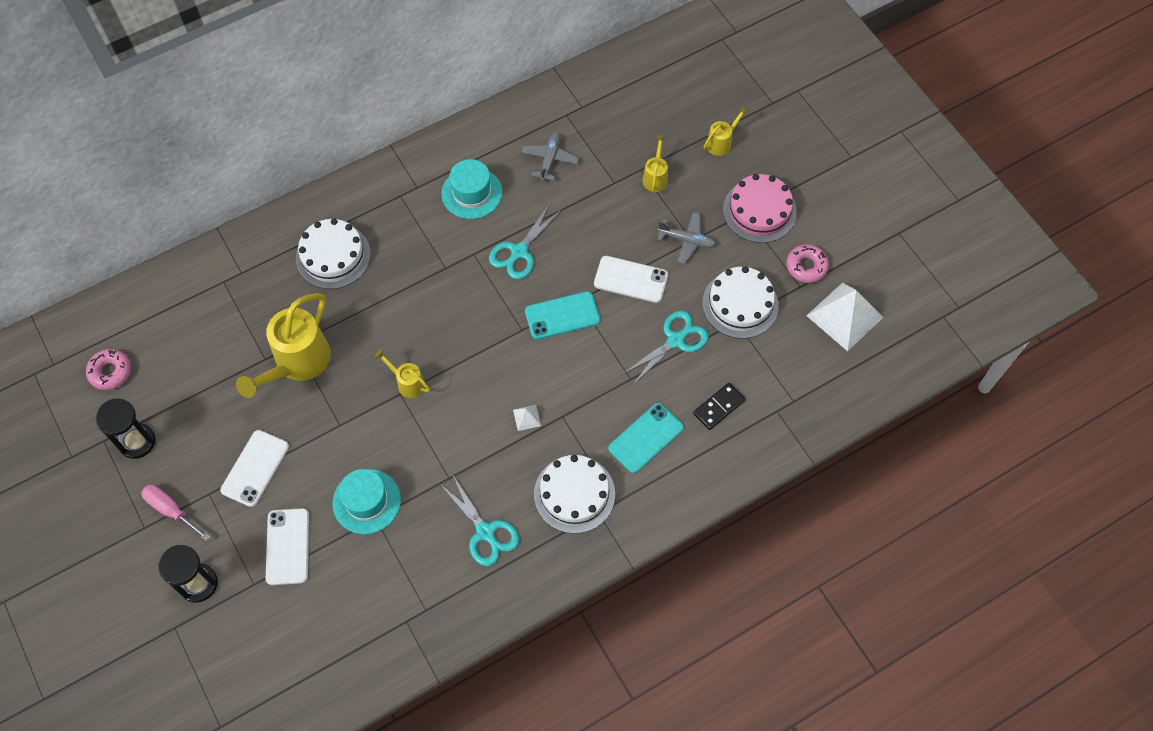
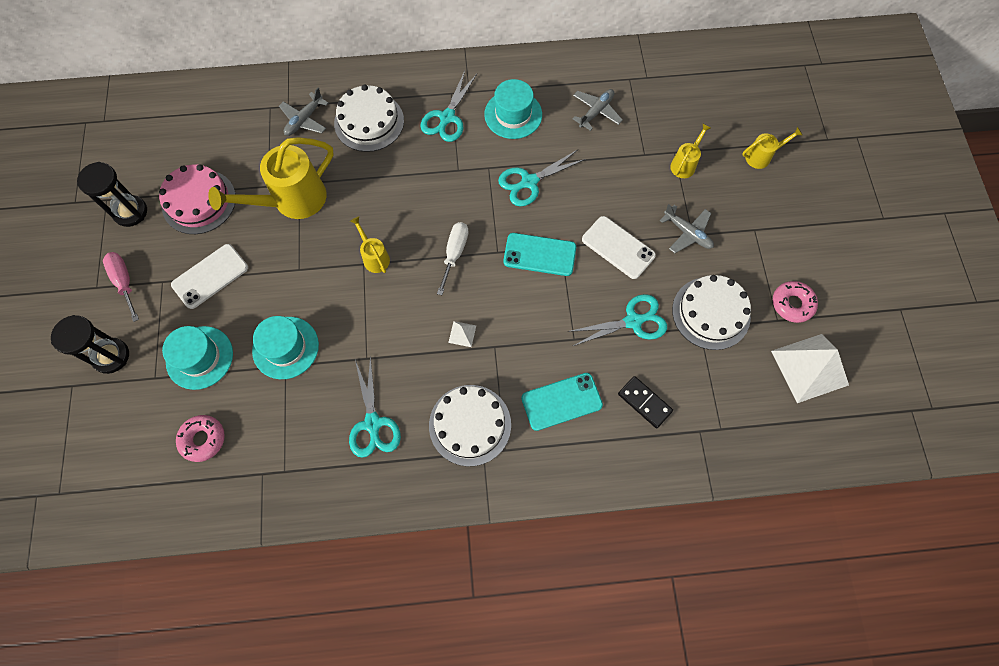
camera: 25 degrees right, 5 degrees up
pink donut [86,349,131,390] -> pink donut moved to [176,415,225,462]
white phone [266,508,309,585] -> turquoise hat [162,326,233,390]
black domino [693,383,745,430] -> black domino turned 60 degrees clockwise [618,376,673,428]
pink cake [723,174,797,243] -> pink cake moved to [159,164,236,234]
none -> grey plane [279,88,328,136]
none -> turquoise scissors [421,71,477,142]
none -> white screwdriver [437,222,469,295]

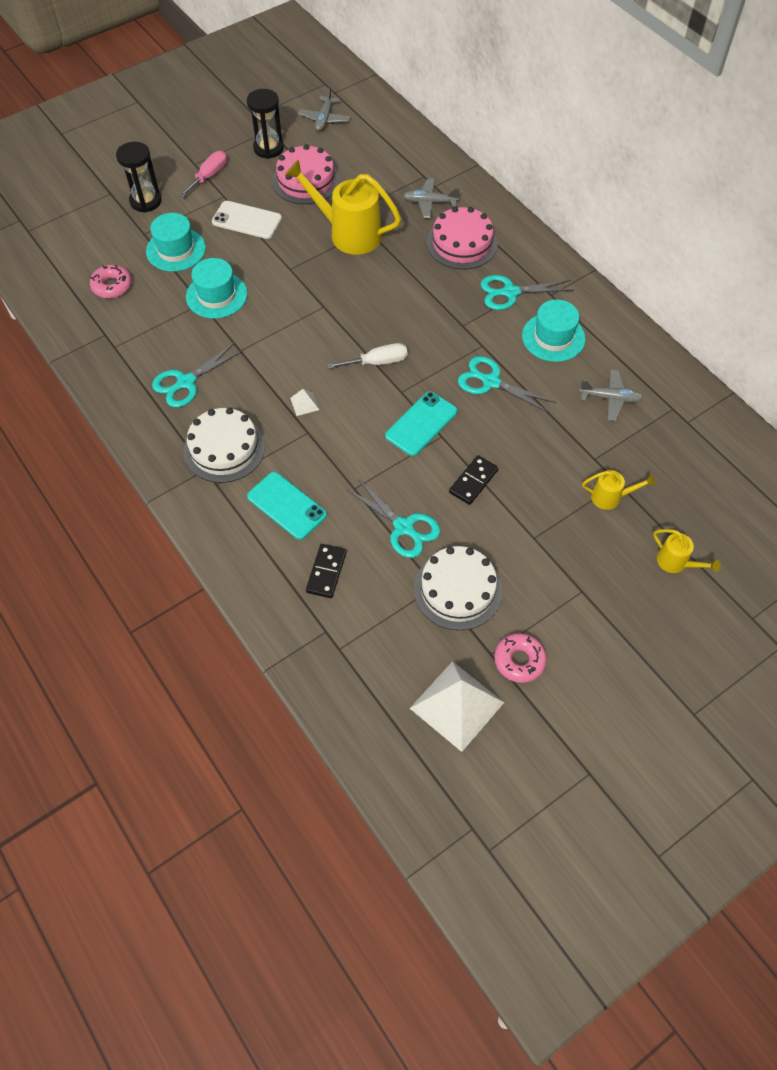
camera: 60 degrees right, 10 degrees down
white cake [334,84,404,152] -> pink cake [427,207,498,269]
yellow watering can [350,216,390,273] -> none
turquoise phone [503,233,576,276] -> turquoise phone turned 60 degrees clockwise [385,391,458,456]
white phone [582,216,656,279] -> black domino [449,455,498,505]
grey plane [660,204,714,253] -> grey plane moved to [298,86,350,131]

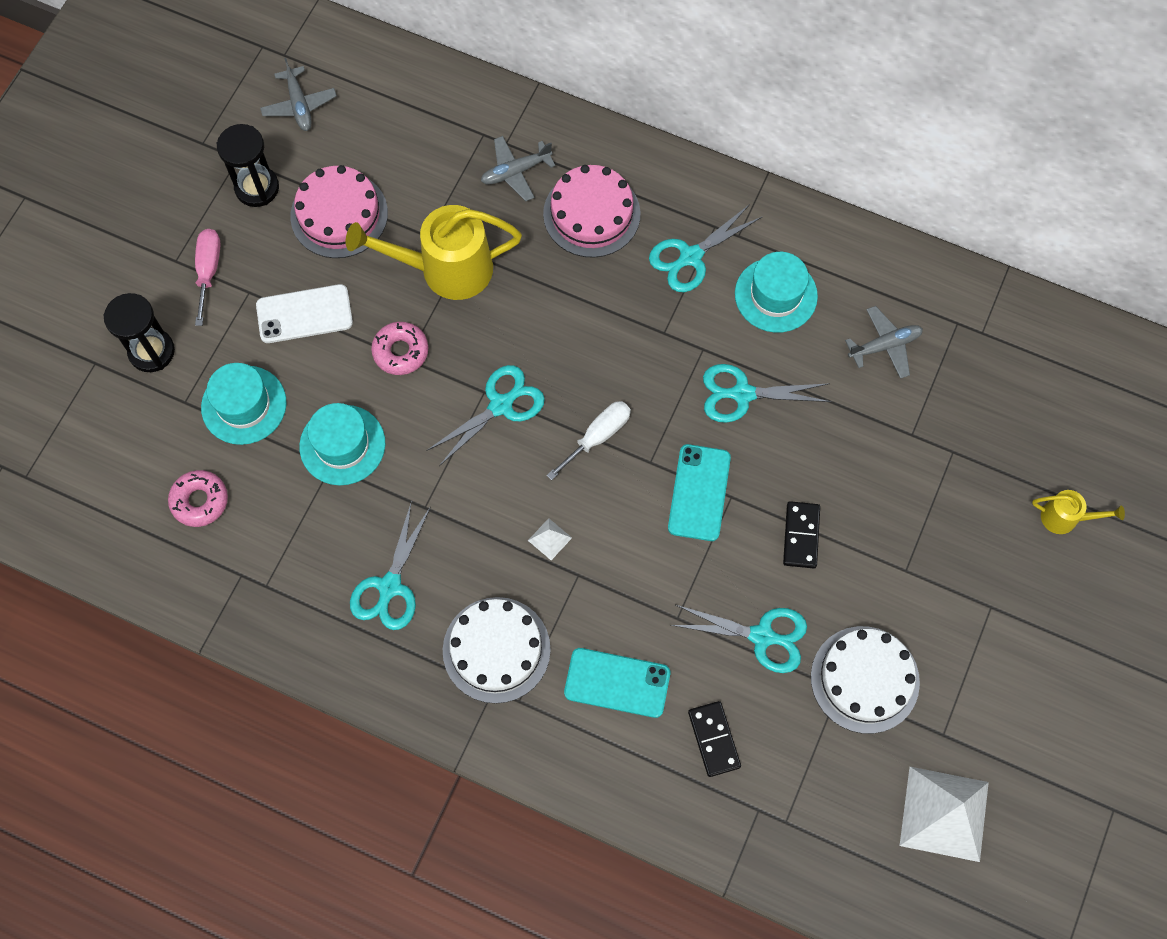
camera: 30 degrees left, 10 degrees up
pink donut [494,633,547,683] -> pink donut moved to [371,322,428,375]
yellow watering can [582,470,655,510] -> none
none -> turquoise scissors [426,365,545,466]

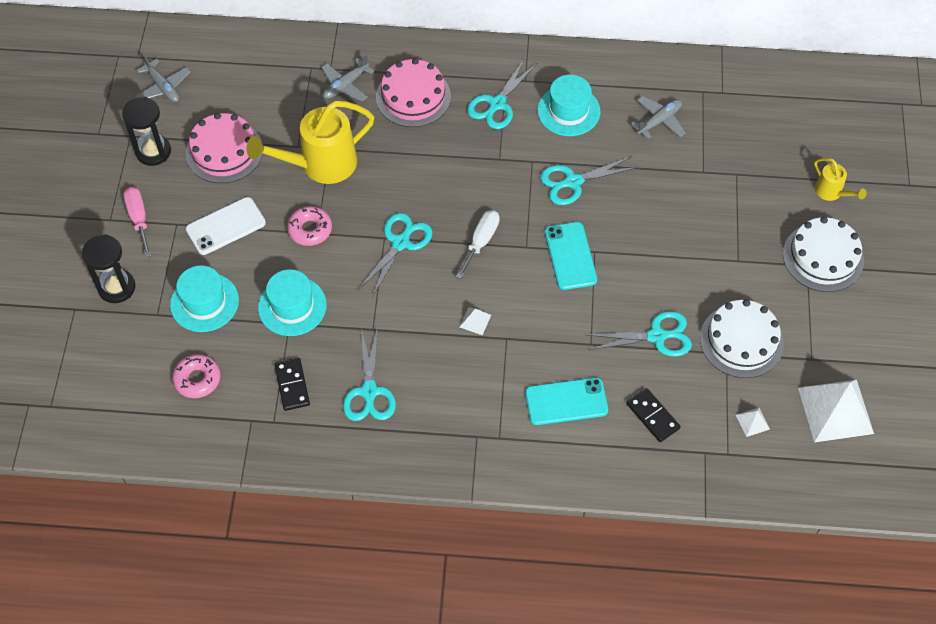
camera: 20 degrees left, 10 degrees down
white cake [443,597,551,704] -> white cake moved to [783,217,864,292]
black domino [783,501,820,569] -> black domino moved to [274,358,310,411]
yellow watering can [1032,490,1125,534] -> yellow watering can turned 60 degrees clockwise [814,158,867,201]
none -> white pyramid [736,408,770,437]

